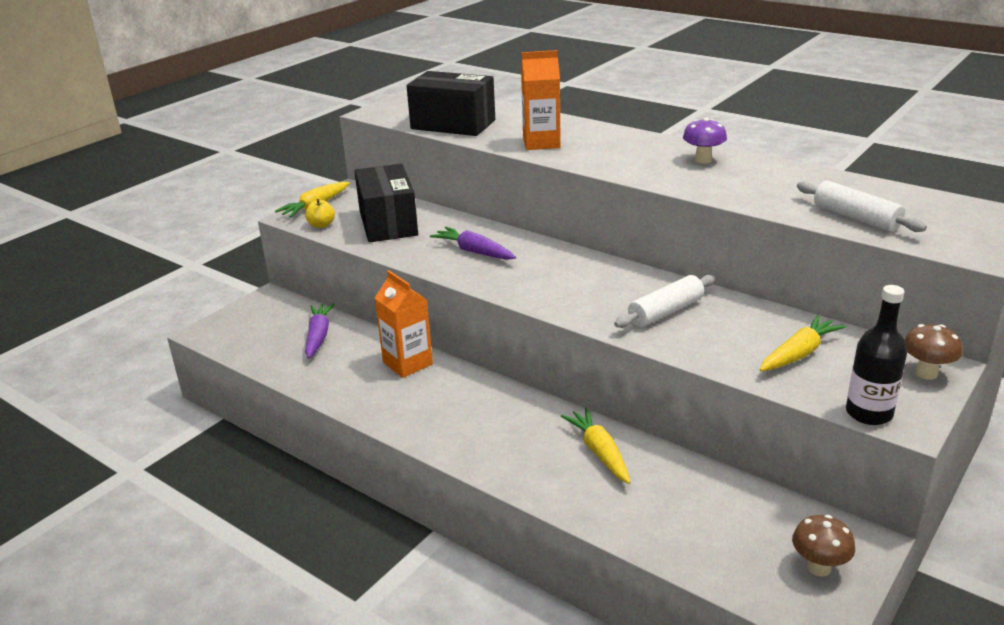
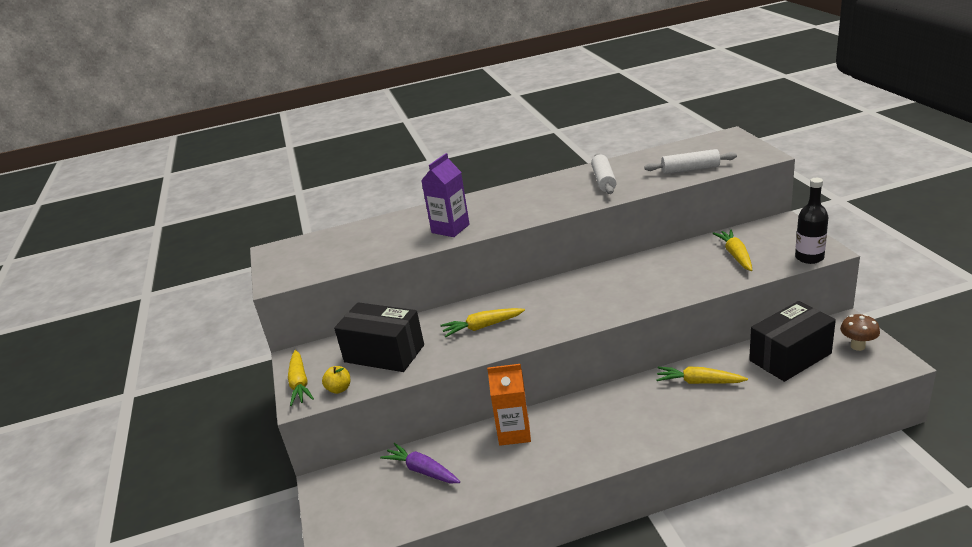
camera: 50 degrees left, 0 degrees up
black box [407,71,495,136] -> black box moved to [749,301,836,382]
purple carrot [430,227,516,260] -> yellow carrot [440,308,525,337]
orange carton [521,50,561,150] -> purple carton [421,153,470,237]
white rolling pin [614,275,715,328] -> white rolling pin moved to [591,153,617,194]
purple mushroom [683,117,727,164] -> none
brown mushroom [905,324,962,380] -> none

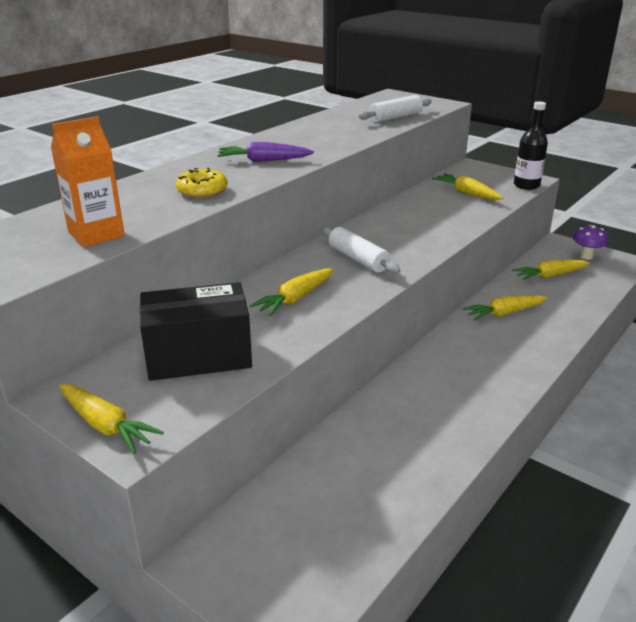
camera: 40 degrees left, 0 degrees up
yellow apple [322,366,350,394] -> none
purple carrot [380,443,460,483] -> purple carrot moved to [217,142,314,162]
purple carton [421,153,470,237] -> yellow donut [176,168,228,198]
orange carton [487,364,531,446] -> orange carton moved to [51,116,125,247]
white rolling pin [591,153,617,194] -> white rolling pin moved to [321,227,401,274]
black box [749,301,836,382] -> yellow carrot [512,260,590,280]
brown mushroom [840,314,880,351] -> purple mushroom [573,225,608,260]

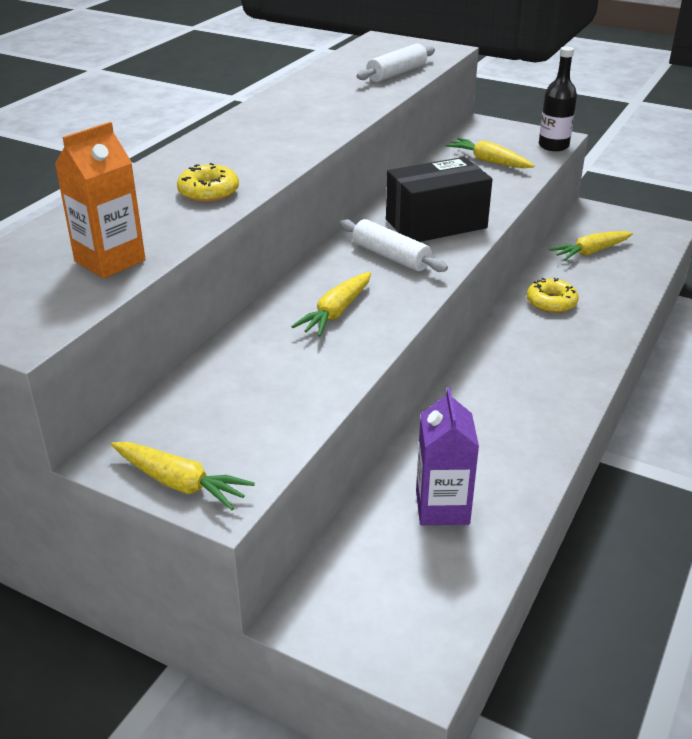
camera: 10 degrees left, 5 degrees up
black box [140,282,252,381] -> black box moved to [386,157,492,242]
purple carrot [217,142,314,162] -> none
yellow carrot [462,295,547,320] -> yellow donut [527,278,579,313]
purple mushroom [573,225,608,260] -> none
none -> purple carton [416,387,479,525]

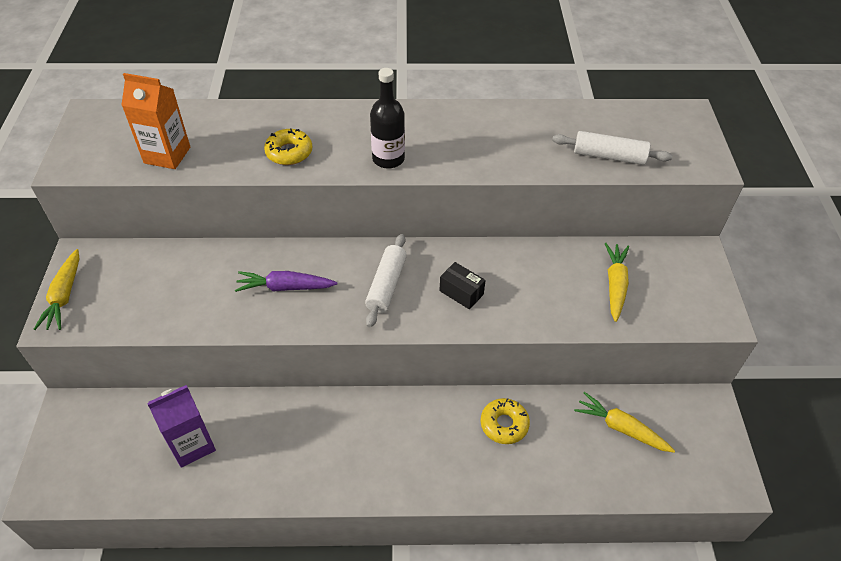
camera: 60 degrees right, 15 degrees up
yellow carrot [291,272,371,337] -> purple carrot [235,271,338,292]
black box [386,157,492,242] -> black box [439,262,486,310], size x0.47
black bottle [539,46,577,151] -> black bottle moved to [370,68,405,169]

